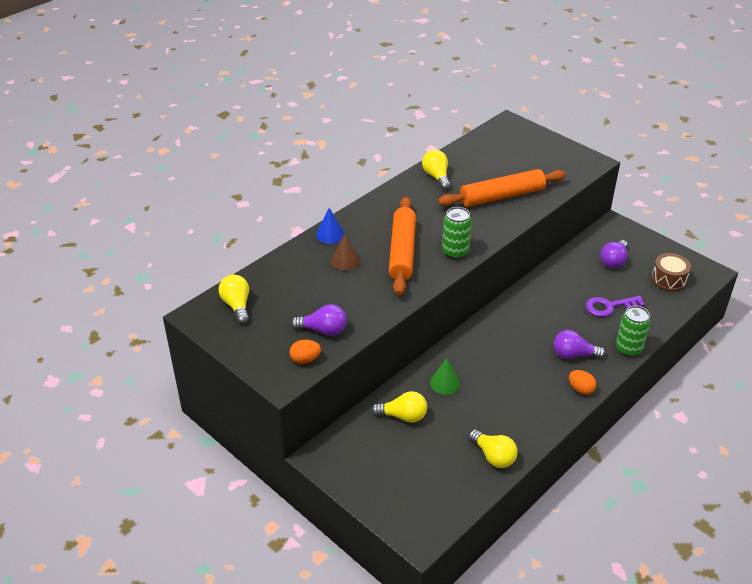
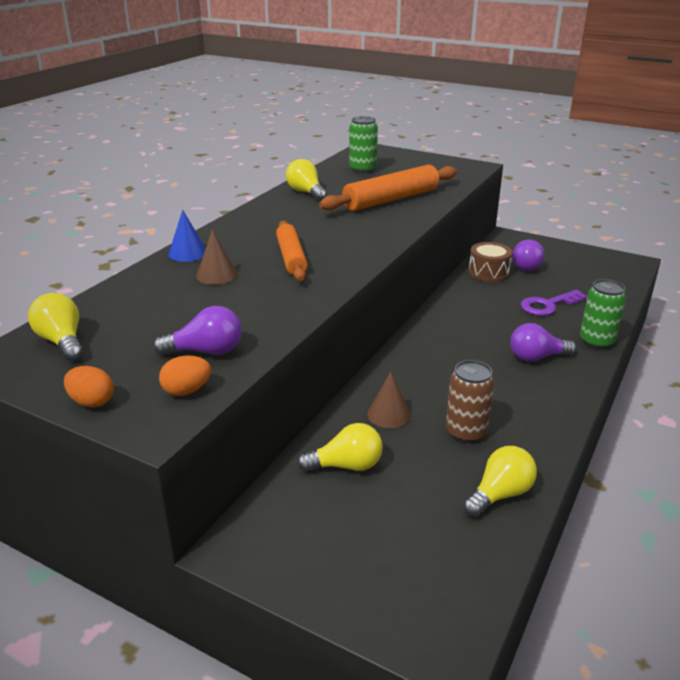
camera: 15 degrees left, 10 degrees down
orange rolling pin [389,197,416,295] -> orange rolling pin [276,220,308,281], size x0.66
green cone [430,358,460,395] -> brown cone [367,372,411,428]
green can [442,207,472,259] -> green can moved to [349,116,378,173]
yellow light bulb [469,430,518,468] -> yellow light bulb turned 75 degrees counterclockwise [463,446,537,517]
orange egg [569,370,597,395] -> orange egg moved to [64,366,114,408]
brown drum [651,253,691,291] -> brown drum moved to [469,242,512,282]
none -> brown can [446,360,495,443]

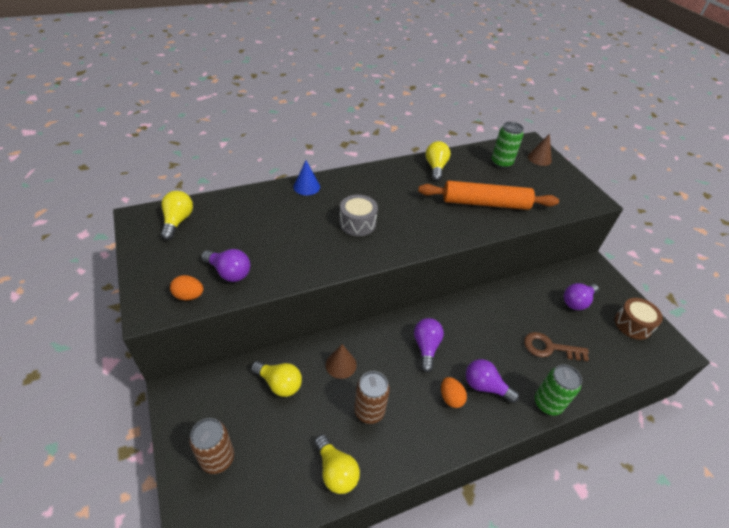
camera: 35 degrees right, 15 degrees up
orange egg [64,366,114,408] -> orange egg moved to [441,377,467,408]
brown cone [196,229,238,285] -> brown cone moved to [528,134,552,166]
orange rolling pin [276,220,308,281] -> grey drum [339,195,378,236]
yellow light bulb [463,446,537,517] -> yellow light bulb turned 60 degrees clockwise [315,435,360,494]
brown drum [469,242,512,282] -> brown drum moved to [615,298,663,340]
purple key [521,290,587,316] -> brown key [524,332,589,361]
none -> brown can [189,418,234,474]
none -> purple light bulb [414,318,444,372]

